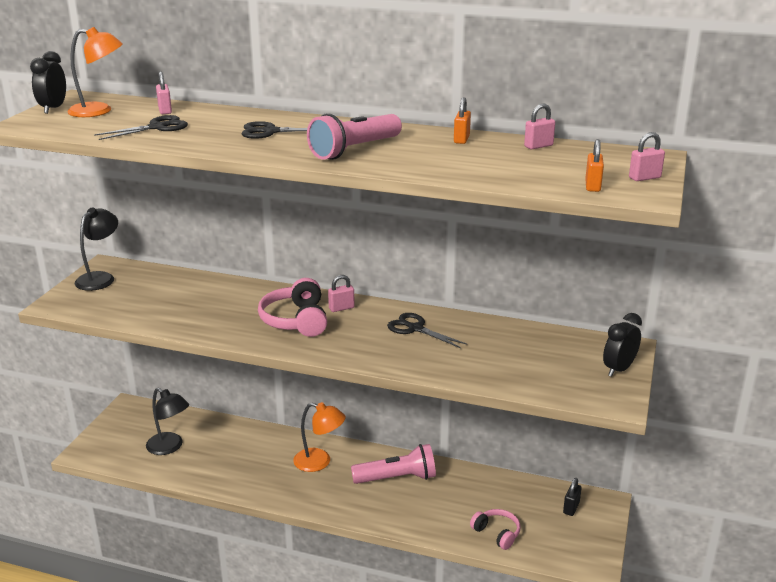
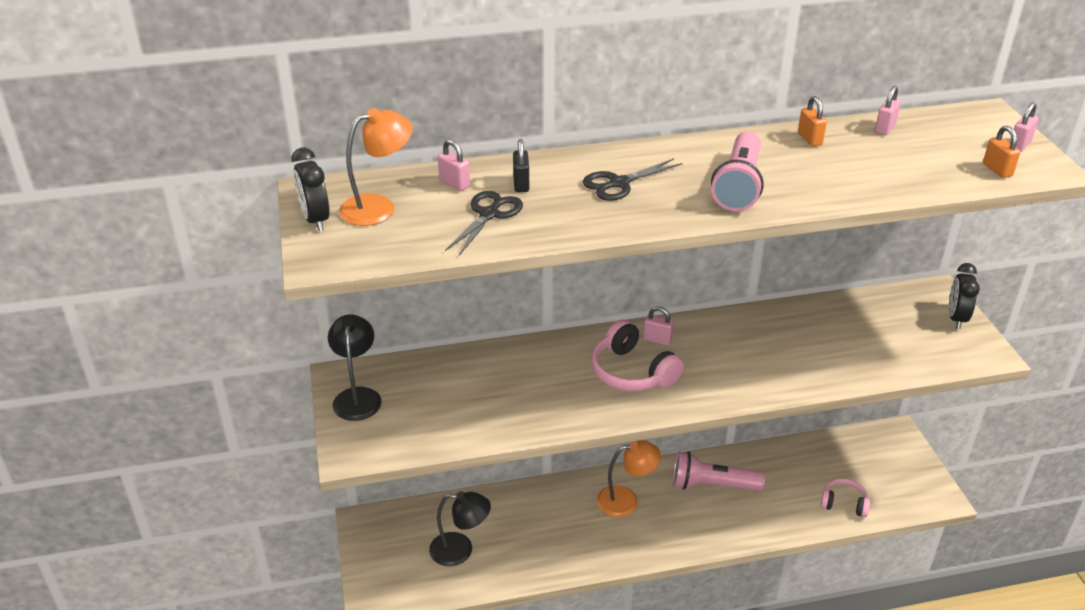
camera: 30 degrees left, 10 degrees up
pink padlock [328,275,355,312] -> pink padlock turned 75 degrees clockwise [643,306,674,346]
pink flashlight [351,444,436,484] -> pink flashlight turned 135 degrees counterclockwise [673,451,765,492]
black scissors [387,313,467,348] -> none
black padlock [563,478,582,516] -> black padlock moved to [513,139,529,192]

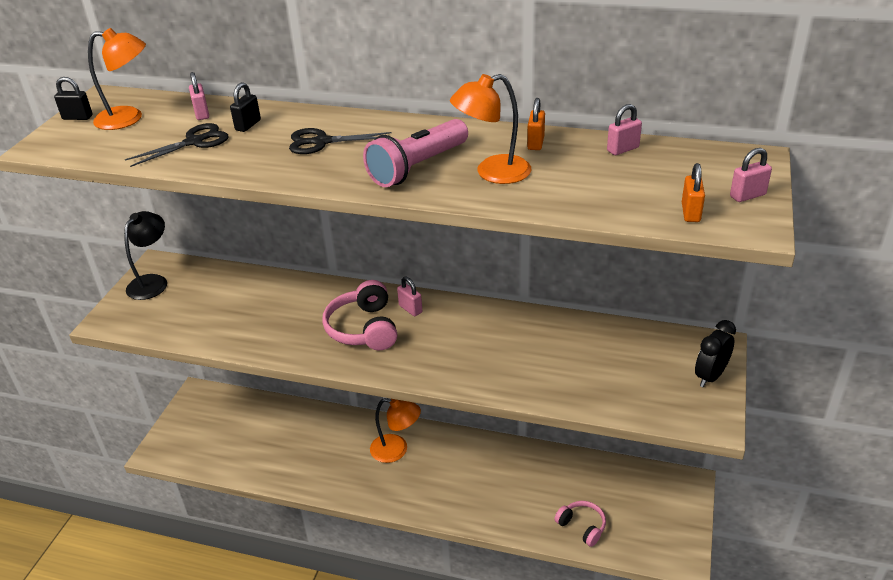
camera: 30 degrees right, 0 degrees up
black clock [291,148,330,231] -> black padlock [54,77,93,120]
black lamp [429,491,491,566] -> none
pink flashlight [673,451,765,492] -> none
none -> orange lamp [450,74,531,184]

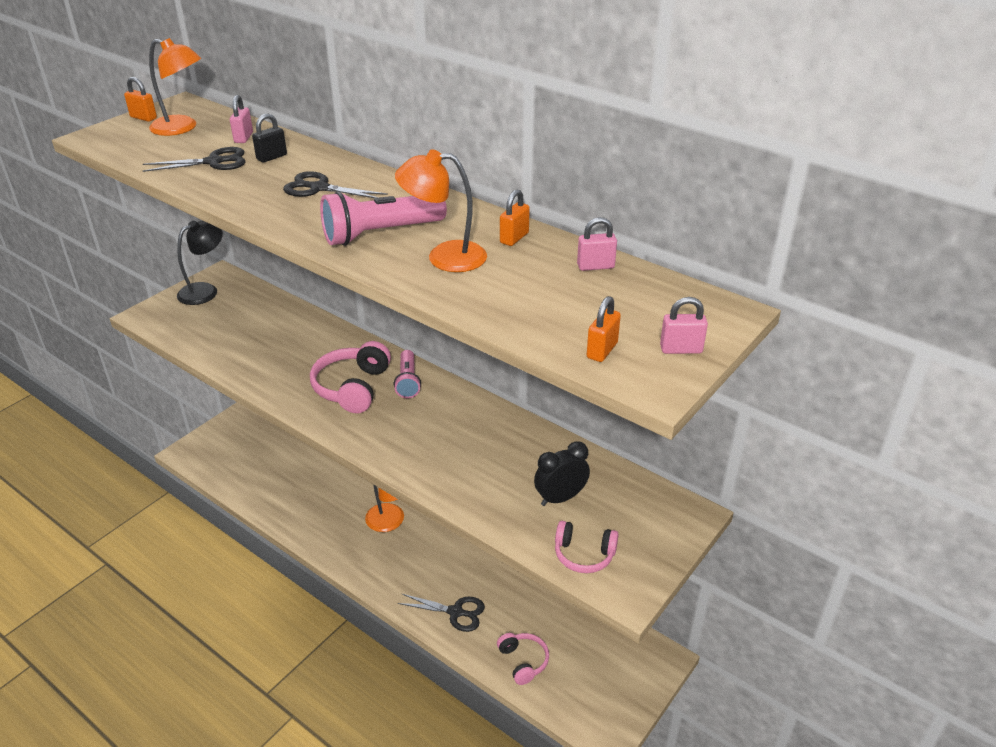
camera: 20 degrees right, 0 degrees up
black padlock [54,77,93,120] -> orange padlock [124,77,157,122]
pink padlock [397,277,422,316] -> pink flashlight [394,350,421,398]
black clock [695,320,736,388] -> black clock moved to [534,441,590,506]
none -> black scissors [398,593,485,632]
none -> pink headphones [555,521,619,573]

